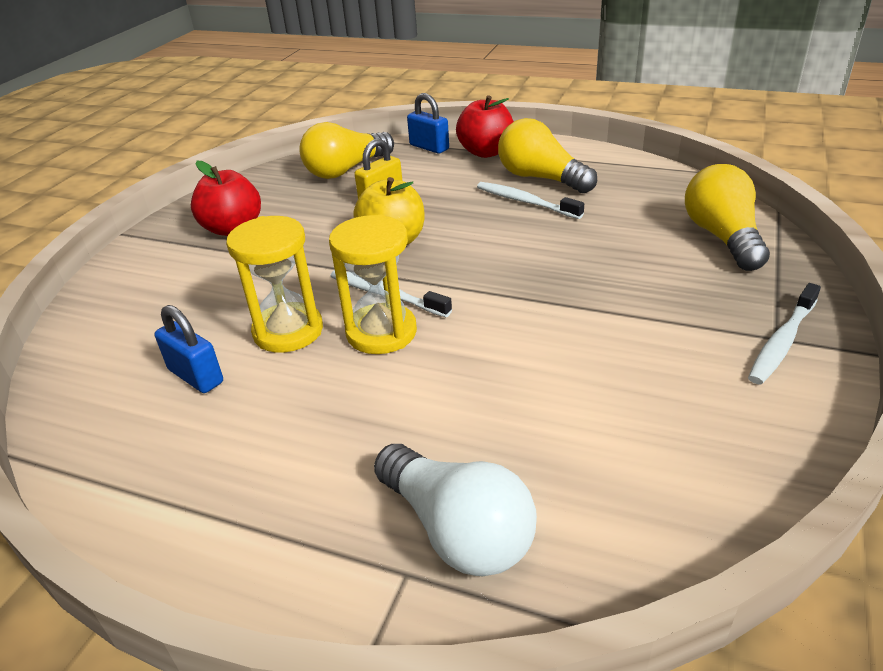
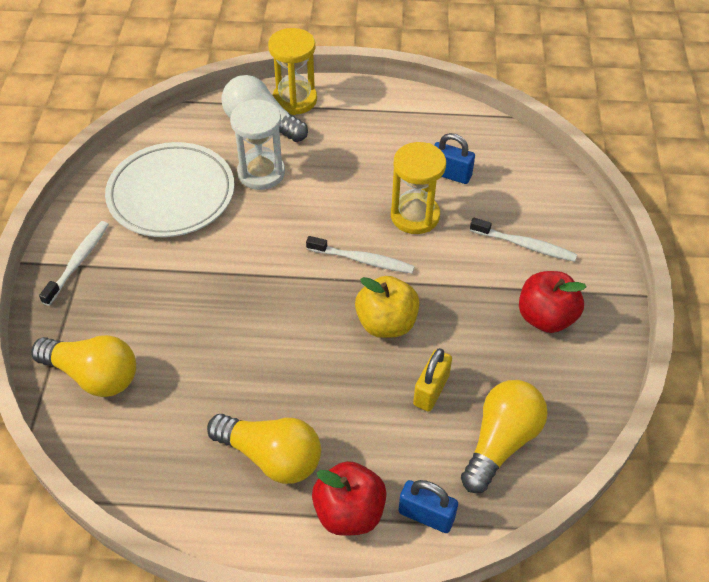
camera: 160 degrees right, 15 degrees up
yellow hourglass [329,215,417,354] -> yellow hourglass moved to [268,28,317,115]
white toothbrush [477,182,584,219] -> white toothbrush moved to [470,218,577,262]
yellow light bulb [685,164,770,271] -> yellow light bulb turned 45 degrees counterclockwise [31,335,136,397]
none -> white plate [105,142,234,237]
none -> white hourglass [230,99,285,190]

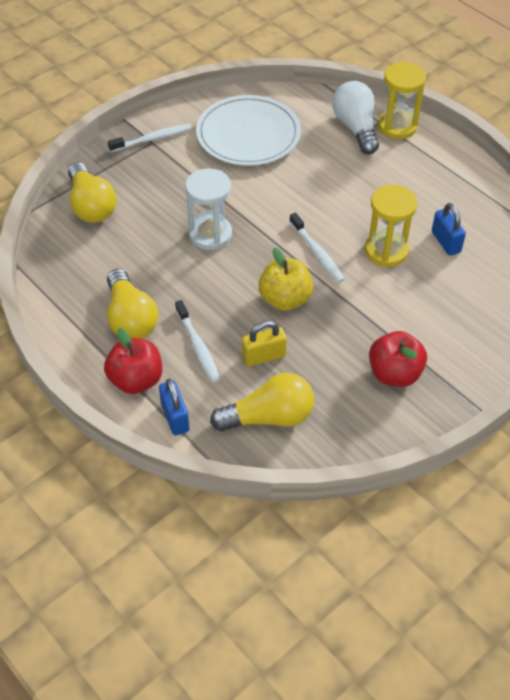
camera: 45 degrees right, 0 degrees up
white hourglass [230,99,285,190] -> white hourglass moved to [185,168,232,250]
white toothbrush [470,218,577,262] -> white toothbrush moved to [175,300,220,383]

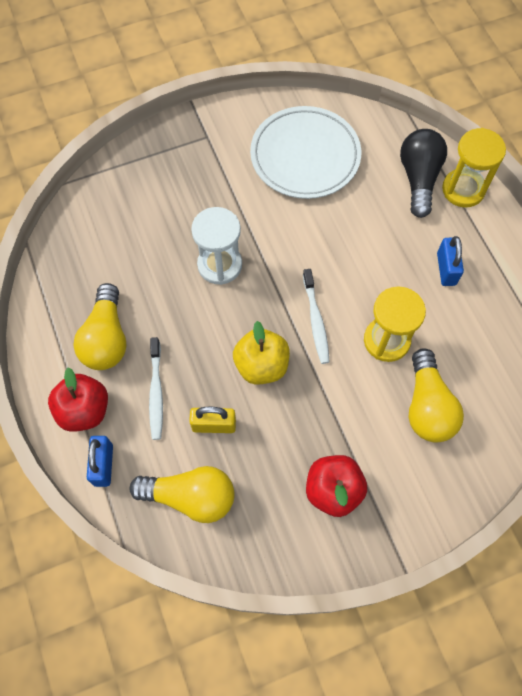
camera: 20 degrees right, 15 degrees up
yellow light bulb [68,162,116,223] -> yellow light bulb moved to [408,348,464,442]
white toothbrush [108,124,192,152] -> none
white light bulb [332,81,379,154] -> black light bulb [400,129,447,218]
blue padlock [432,203,466,256] -> blue padlock moved to [437,236,464,286]

